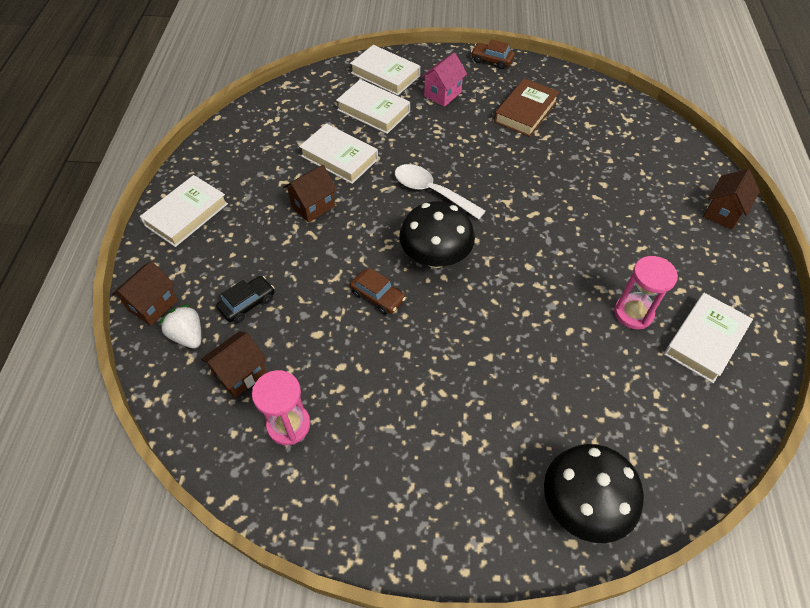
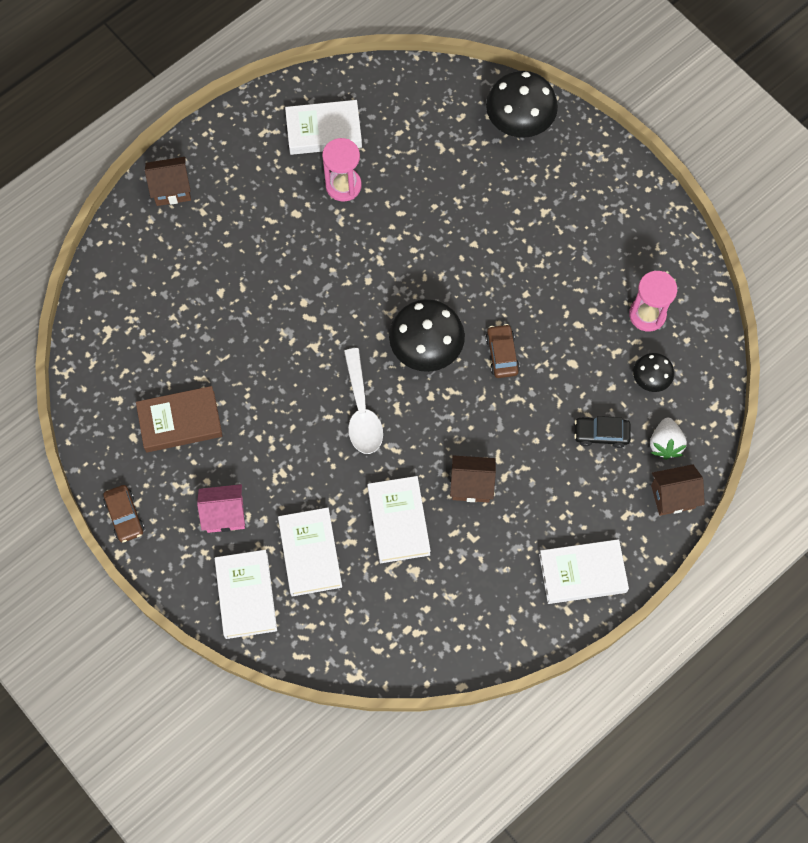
camera: 135 degrees left, 15 degrees up
brown house [201,331,267,398] -> black mushroom [633,353,674,392]

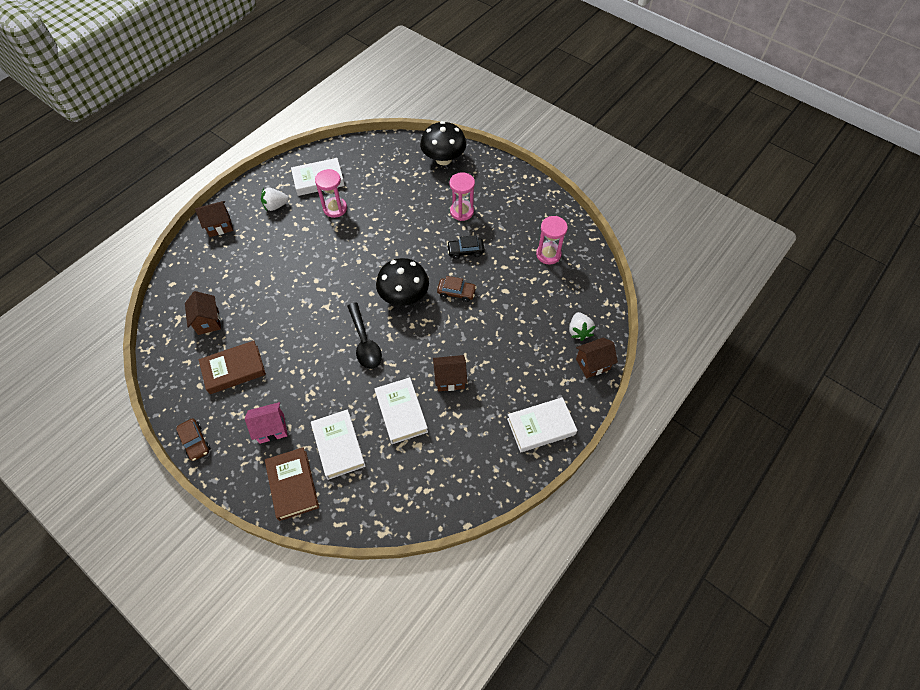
camera: 10 degrees left, 10 degrees down
white book [215,550,277,639] -> brown book [265,447,319,521]
white spoon [344,348,383,454] -> black spoon [347,302,382,369]
brown car [486,324,520,378] -> brown car turned 120 degrees clockwise [437,276,477,302]
black car [574,416,631,448] -> black car moved to [447,235,484,259]
black mushroom [633,353,674,392] -> none
none -> brown house [185,291,221,335]
none -> white strawberry [261,188,289,211]
none -> pink hourglass [450,172,475,221]

